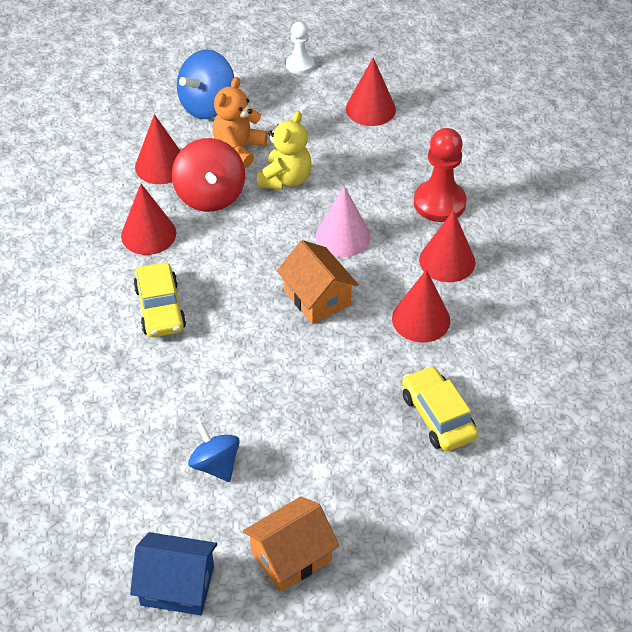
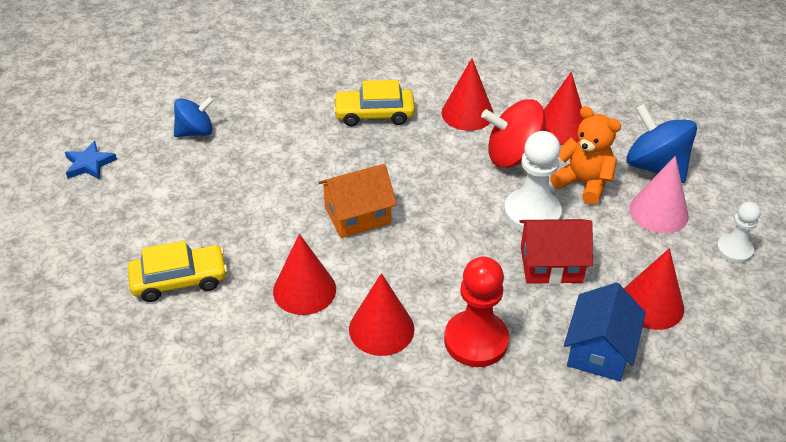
camera: 100 degrees right, 5 degrees down
blue house [130,532,217,615] -> blue house moved to [564,283,646,381]
orange house [243,496,339,592] -> blue star [65,141,117,180]
yellow teddy bear [257,111,312,190] -> white pawn [504,131,562,232]
pink cone [315,186,371,257] -> pink cone moved to [629,156,689,234]
none -> red house [520,219,593,284]

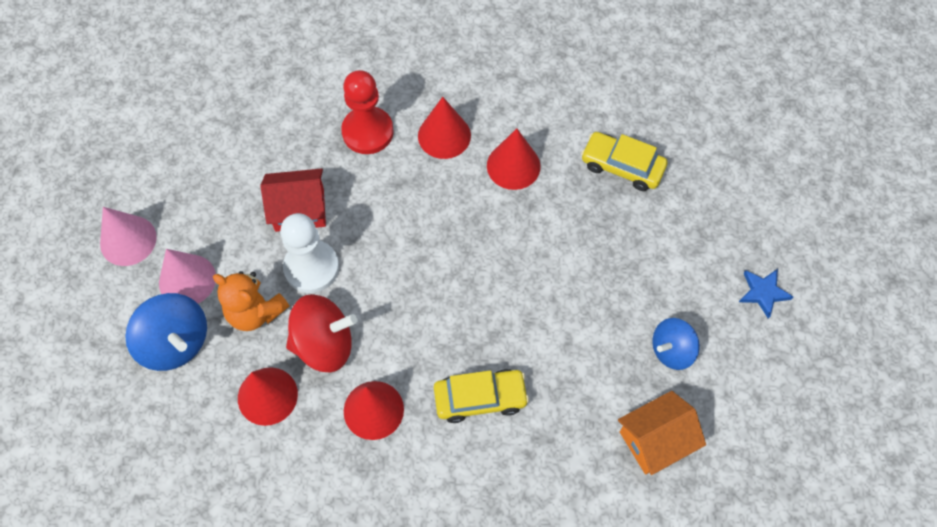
camera: 175 degrees right, 20 degrees up
yellow car [128,241,227,302] -> yellow car turned 45 degrees clockwise [581,132,668,191]
orange house [318,164,397,238] -> orange house moved to [618,391,706,475]
blue house [564,283,646,381] -> none
red cone [624,248,684,330] -> none
white pawn [716,202,761,263] -> pink cone [100,207,157,266]

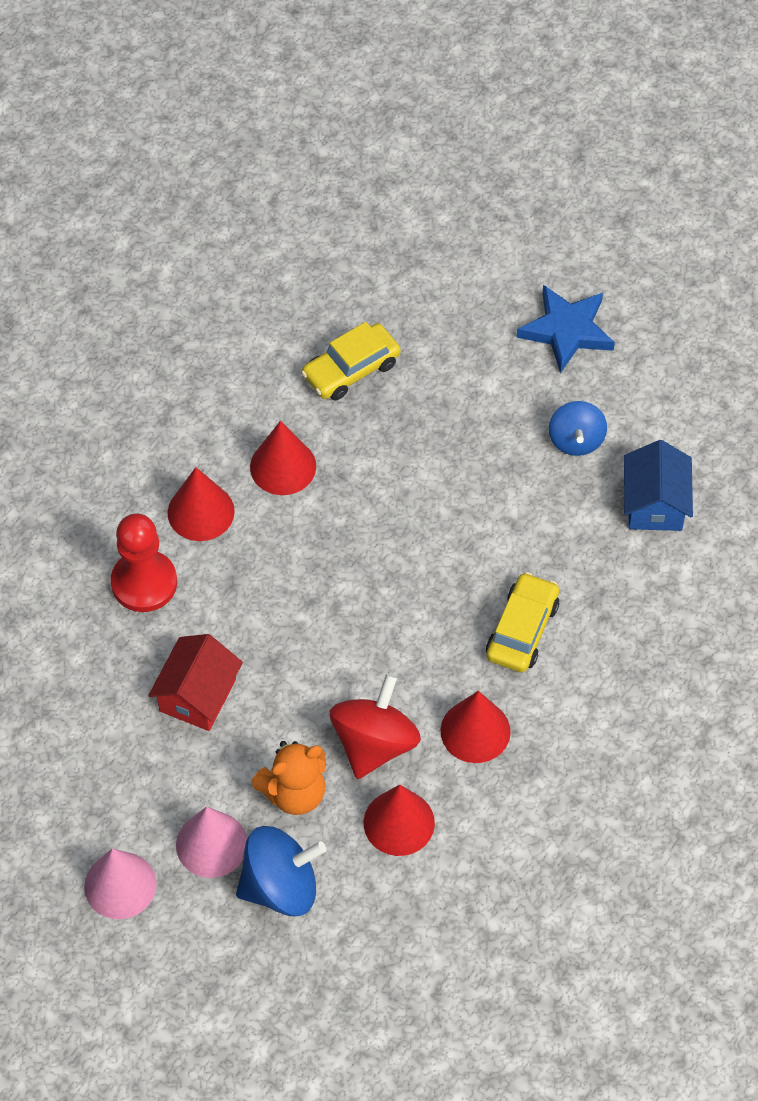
camera: 60 degrees left, 5 degrees down
white pawn [280,213,339,293] -> none
orange house [618,391,706,475] -> blue house [624,440,693,531]
blue star [739,269,793,319] -> blue star [517,285,615,373], size x1.64

